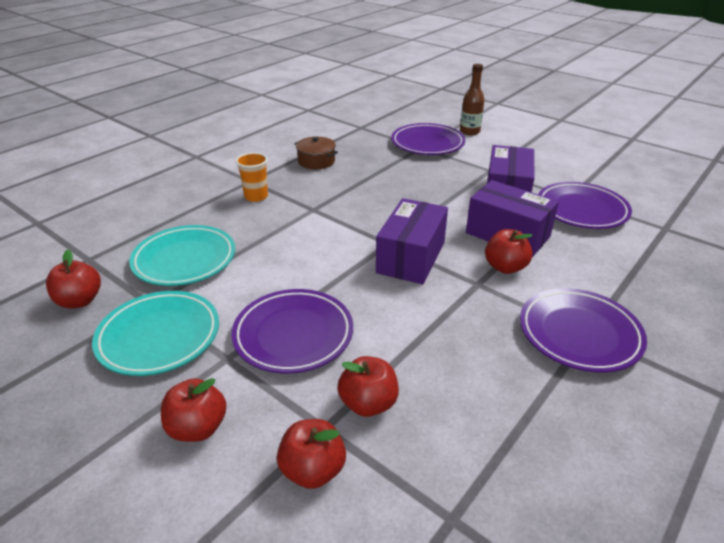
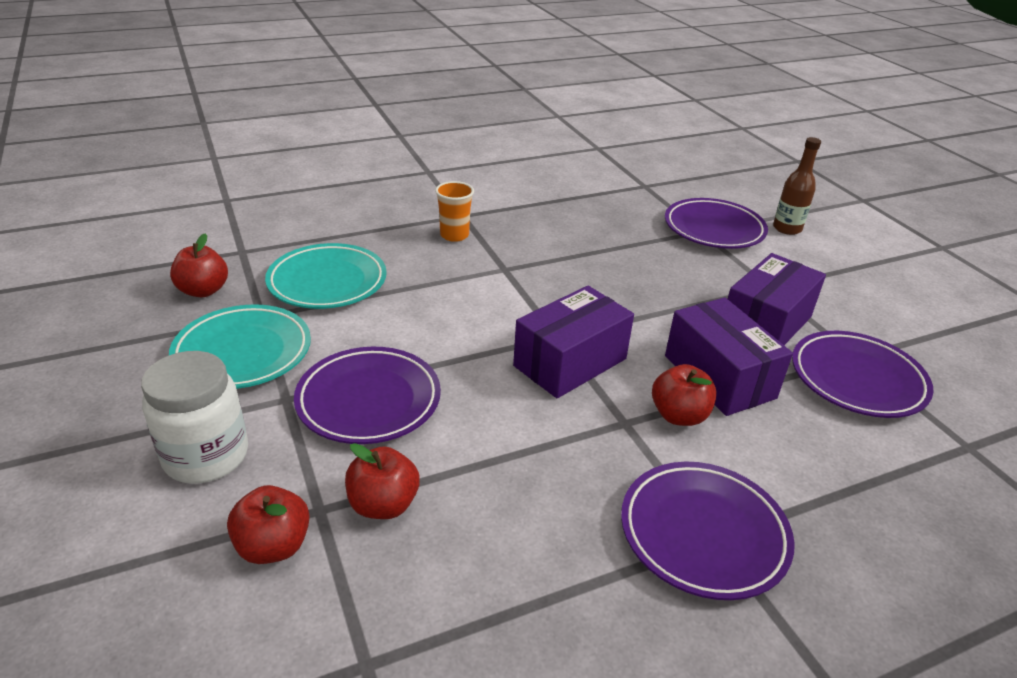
camera: 25 degrees right, 0 degrees up
red apple [161,378,226,442] -> white jar [141,351,248,484]
brown pot [295,137,338,169] -> none

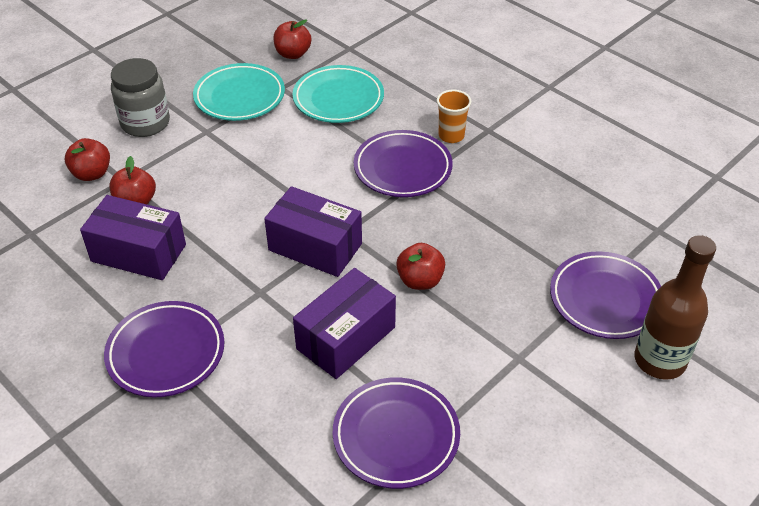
camera: 70 degrees right, 10 degrees up
white jar [141,351,248,484] -> grey jar [111,58,170,137]
purple plate [294,347,441,444] -> purple plate moved to [354,130,453,197]
red apple [652,364,716,426] -> red apple moved to [396,243,445,290]
purple box [728,253,826,345] -> purple box moved to [80,195,186,280]
brown bottle [773,137,821,235] -> brown bottle [634,235,716,380], size x1.52

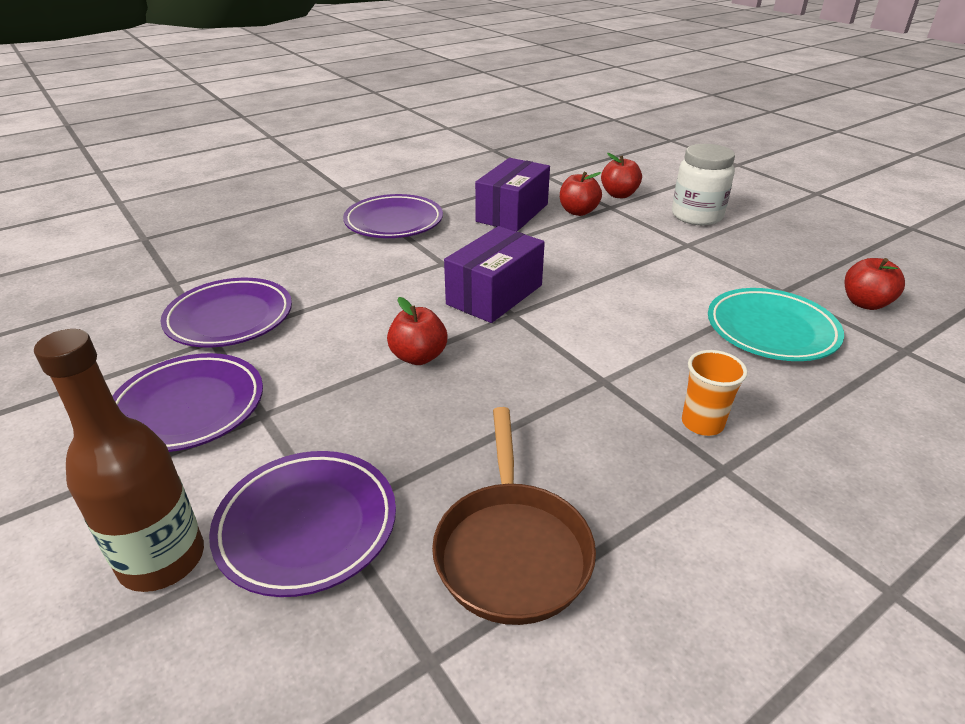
camera: 100 degrees right, 10 degrees down
grey jar [111,58,170,137] -> white jar [672,144,735,225]
turquoise plate [193,63,285,121] -> none
purple box [293,268,396,379] -> none
purple plate [354,130,453,197] -> purple plate moved to [112,353,263,452]
none -> brown pan [432,407,596,625]

